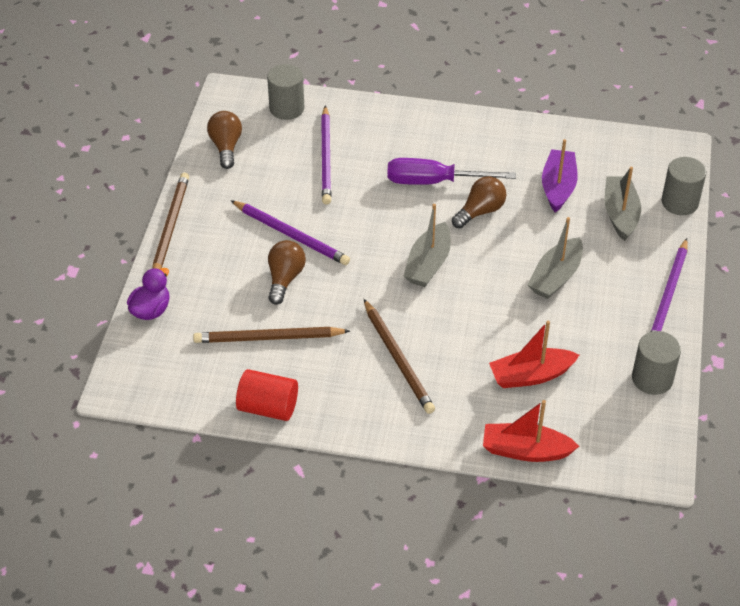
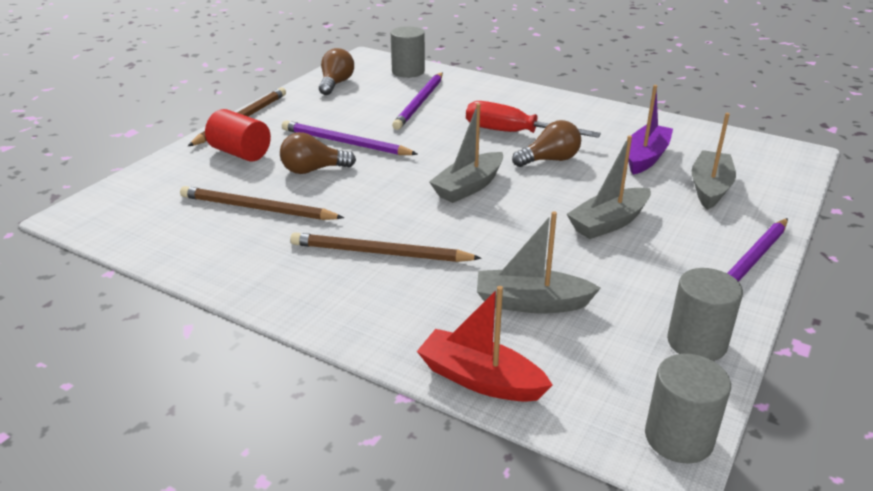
camera: 20 degrees right, 15 degrees down
purple duck [127,268,169,320] -> none
purple pencil [230,200,350,265] -> purple pencil turned 150 degrees clockwise [282,120,417,155]
red cylinder [236,369,298,421] -> red cylinder moved to [205,109,271,162]
brown light bulb [268,240,306,305] -> brown light bulb turned 135 degrees counterclockwise [280,132,356,174]
brown pencil [364,299,435,414] -> brown pencil turned 105 degrees clockwise [290,232,482,262]
purple screwdriver [387,158,516,185] -> red screwdriver [466,101,601,138]
red boat [489,321,579,388] -> grey boat [477,211,601,313]
grey cylinder [662,157,706,215] -> grey cylinder moved to [645,354,731,463]

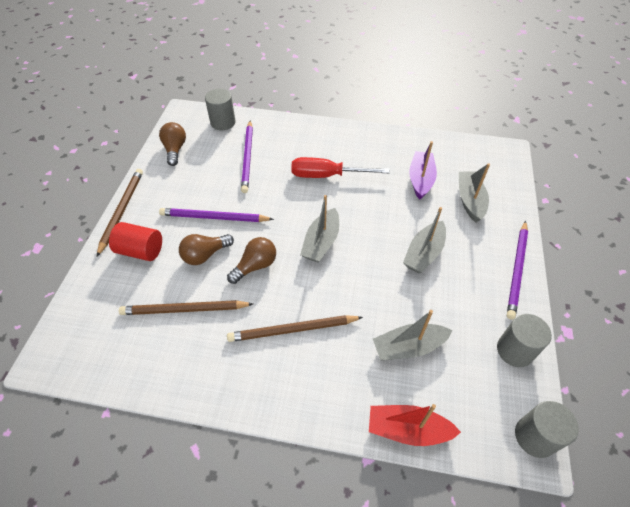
camera: 20 degrees left, 20 degrees up
brown light bulb [512,120,581,167] -> brown light bulb moved to [227,237,276,284]

